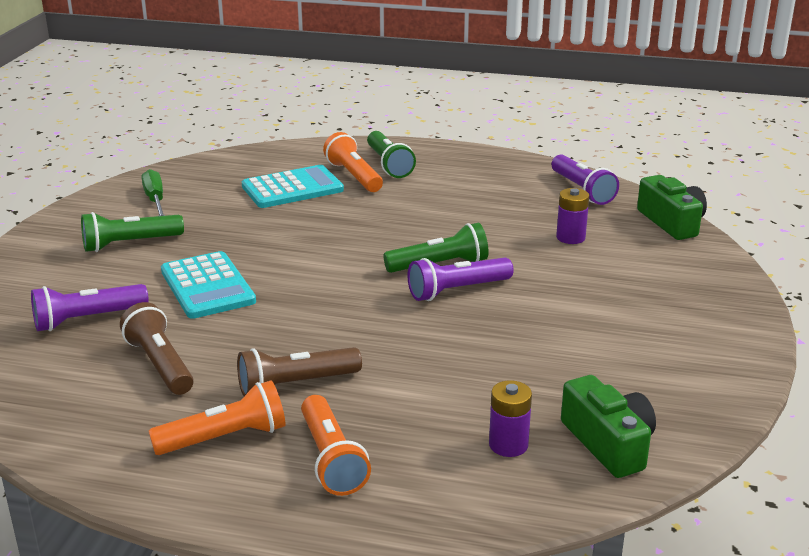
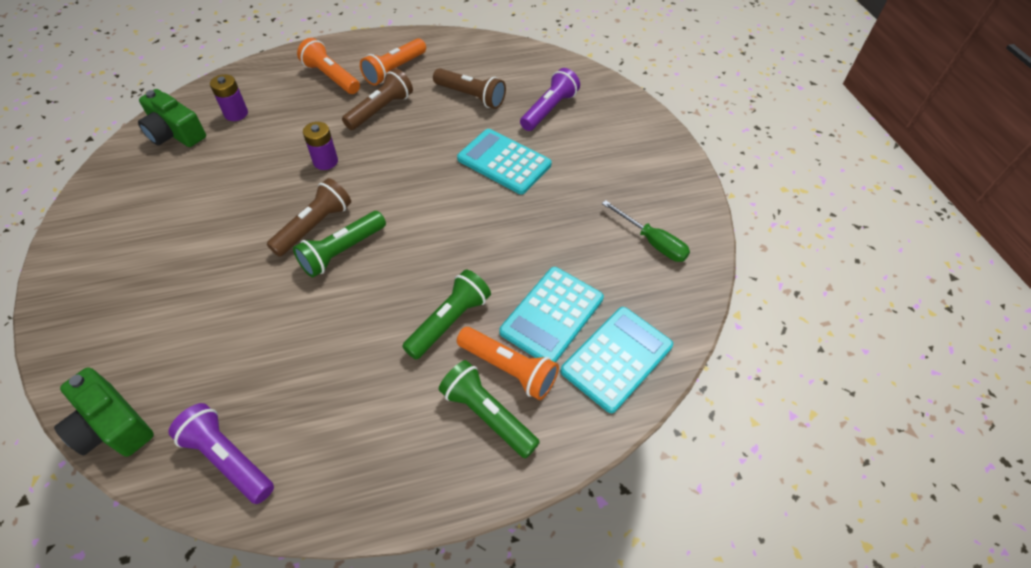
camera: 150 degrees right, 25 degrees up
green flashlight [81,212,184,252] -> green flashlight moved to [402,270,491,359]
purple flashlight [407,258,514,301] -> brown flashlight [267,178,351,257]
purple battery [556,188,589,244] -> purple battery moved to [303,122,338,170]
none -> turquoise calculator [561,307,673,413]

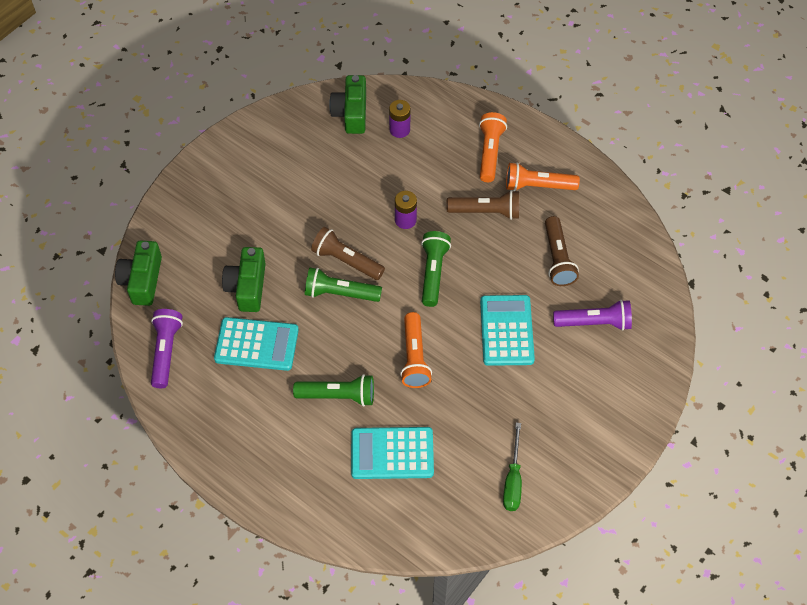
camera: 55 degrees right, 5 degrees up
brown flashlight [267,178,351,257] -> brown flashlight turned 150 degrees counterclockwise [311,227,385,280]
green flashlight [439,360,540,458] -> green flashlight moved to [421,231,451,307]
orange flashlight [457,327,559,400] -> orange flashlight moved to [400,312,432,388]
turquoise calculator [561,307,673,413] -> turquoise calculator moved to [214,317,299,371]
none -> green camera [222,247,266,312]

